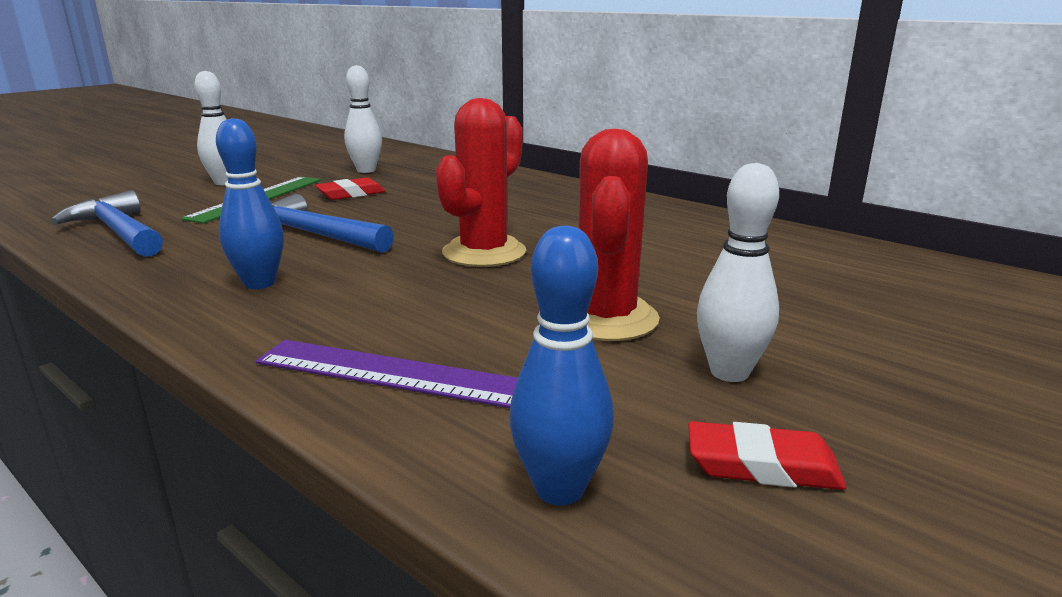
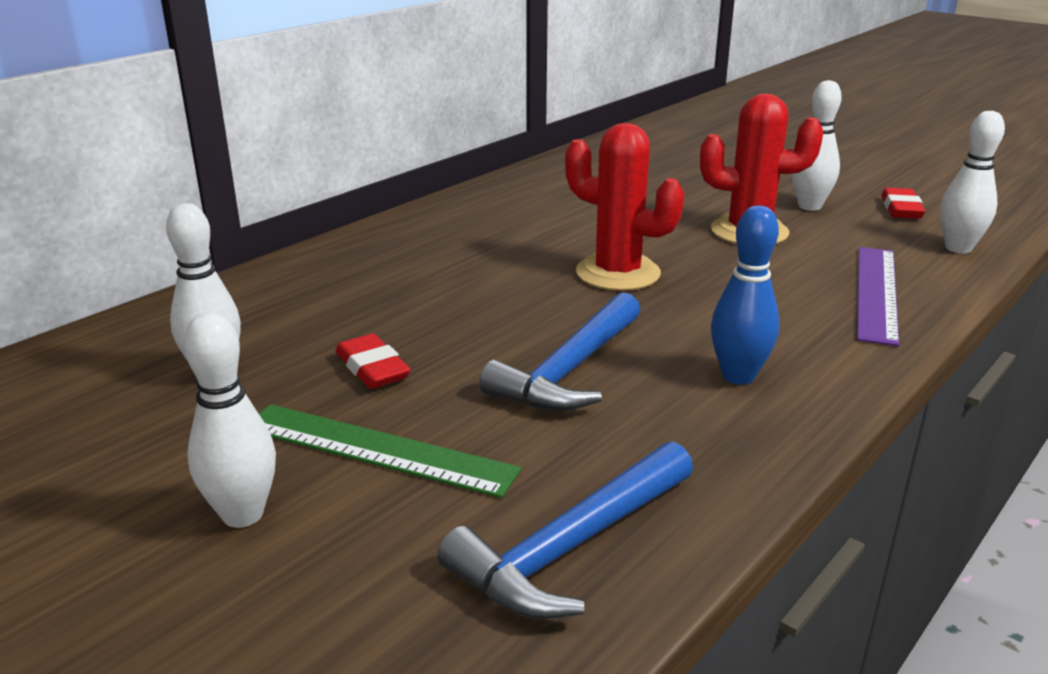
camera: 90 degrees left, 5 degrees up
blue bowling pin [509,226,613,505] -> white bowling pin [940,111,1005,253]

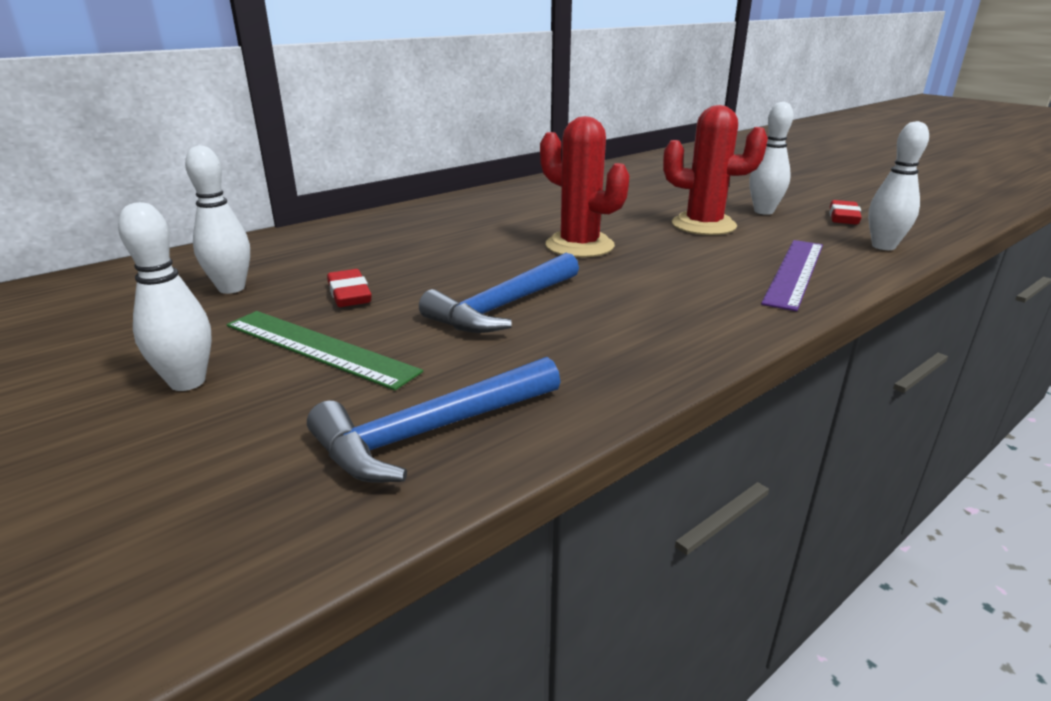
camera: 10 degrees right, 0 degrees up
blue bowling pin [711,205,780,385] -> none

